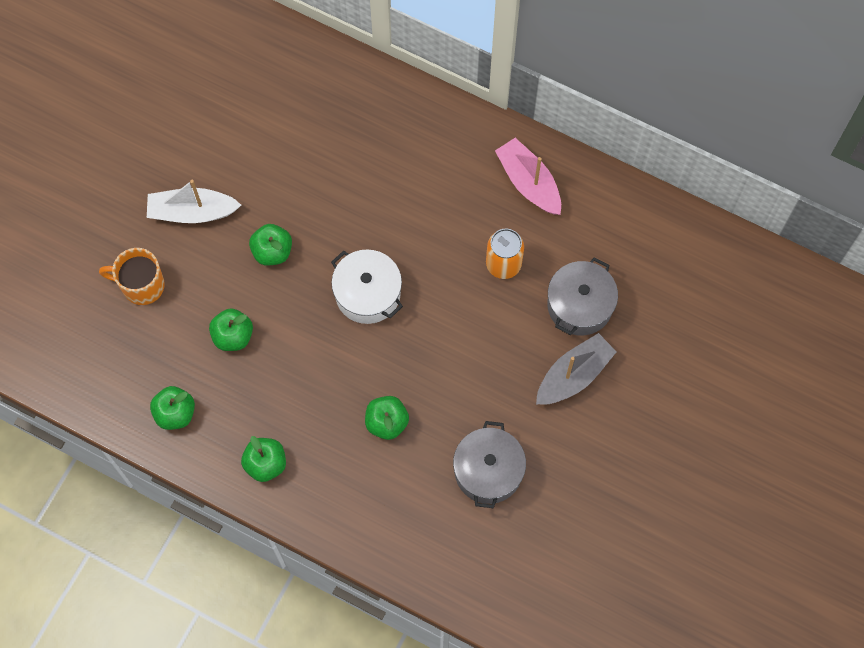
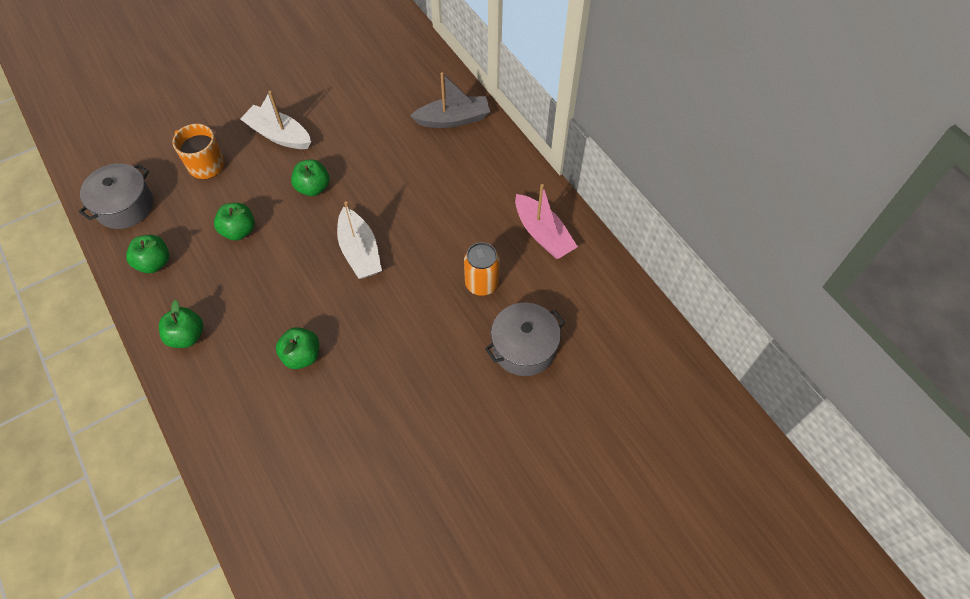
camera: 30 degrees right, 10 degrees down
white pot [331,250,403,324] -> white boat [337,201,382,279]
grey pot [453,421,526,508] -> grey pot moved to [79,163,153,229]
pink boat [495,138,561,215] -> pink boat turned 150 degrees clockwise [515,184,578,259]
grey boat [536,333,617,405] -> grey boat moved to [411,72,490,128]

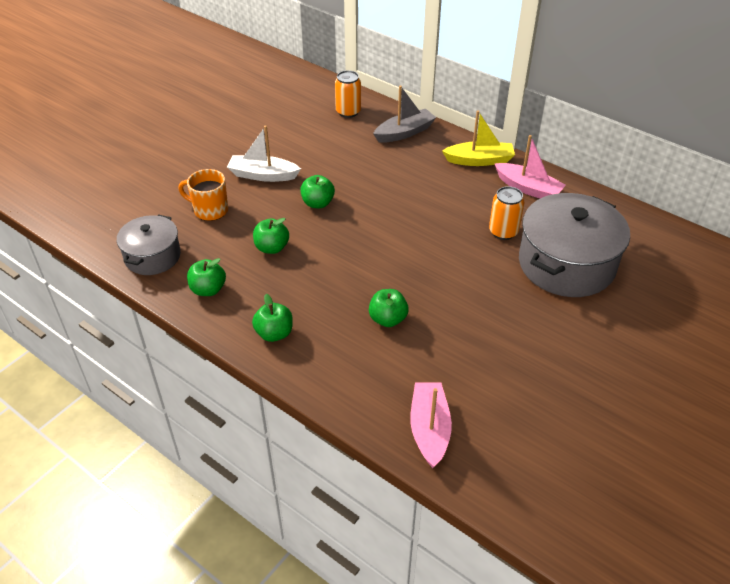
camera: 20 degrees left, 15 degrees down
white boat [337,201,382,279] -> none
grey pot [485,303,565,376] -> grey pot [519,193,630,297], size x1.71
none -> orange can [335,70,361,118]
none -> pink boat [410,383,452,468]
none -> yellow boat [442,111,515,166]

